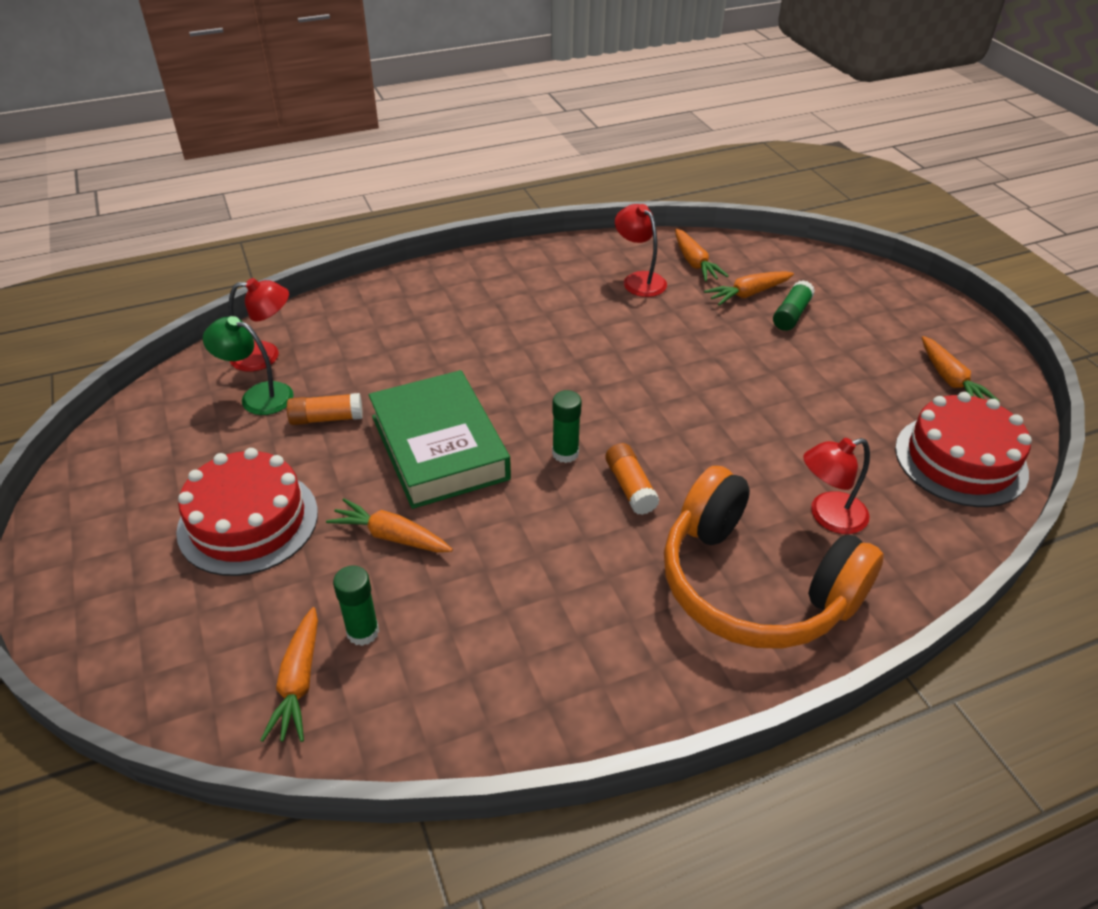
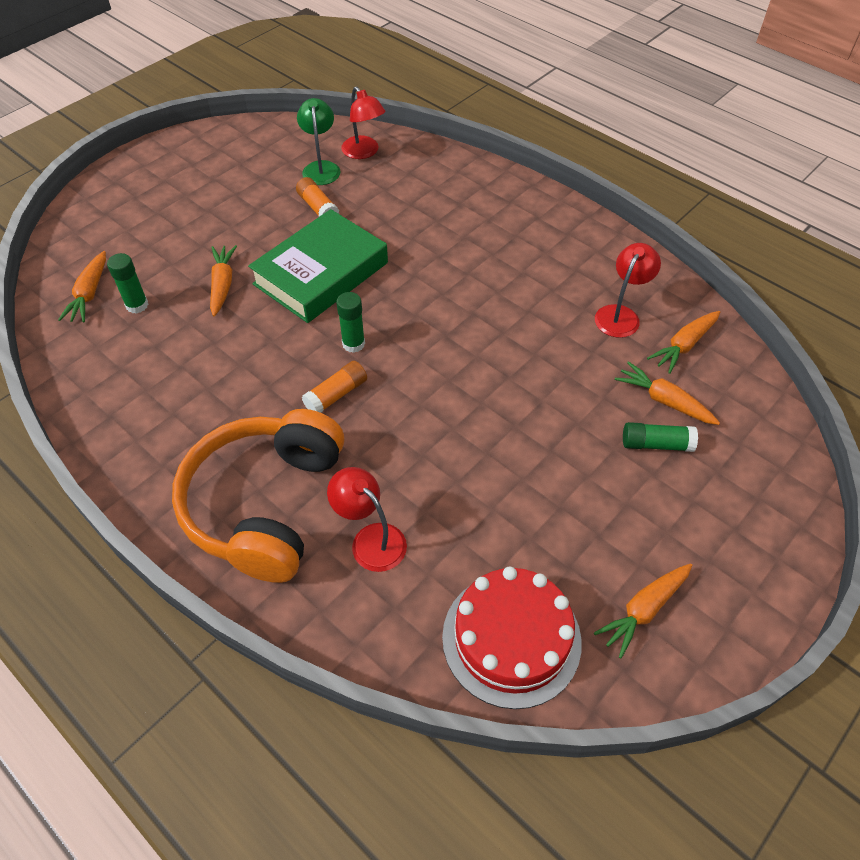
camera: 65 degrees right, 10 degrees up
red cake [176,448,318,576] -> none
orange carrot [260,607,318,742] -> orange carrot turned 60 degrees counterclockwise [58,251,106,323]

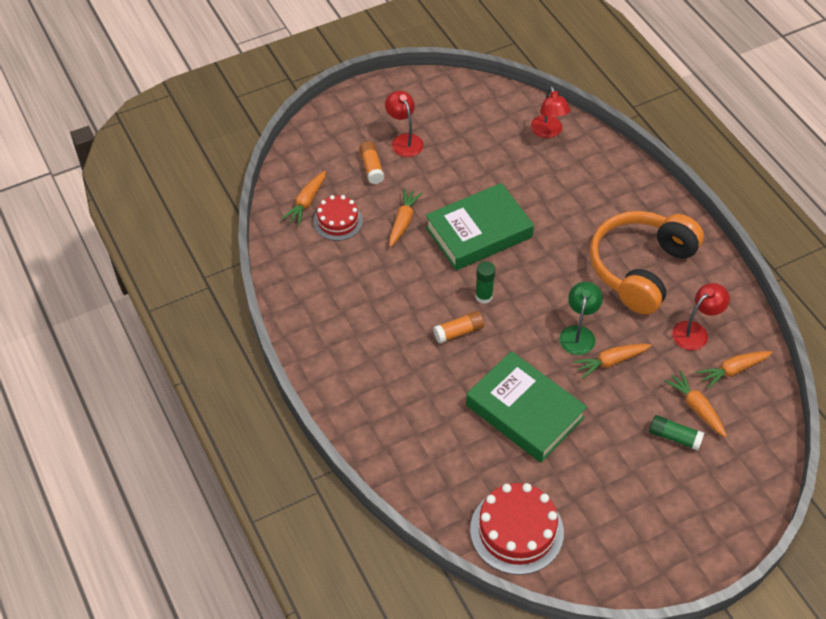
camera: 20 degrees right, 0 degrees up
green glue stick [107,253,149,314] -> red cake [313,195,363,241]
orange headphones [172,409,344,583] -> orange headphones moved to [590,211,704,314]
orange glue stick [296,177,339,217] -> orange glue stick moved to [359,142,384,184]
green lamp [297,98,341,185] -> green lamp moved to [559,282,603,355]
red lamp [327,467,407,572] -> red lamp moved to [385,91,424,157]
orange carrot [594,563,692,659] -> orange carrot moved to [573,344,652,379]
none -> green book [466,351,587,463]

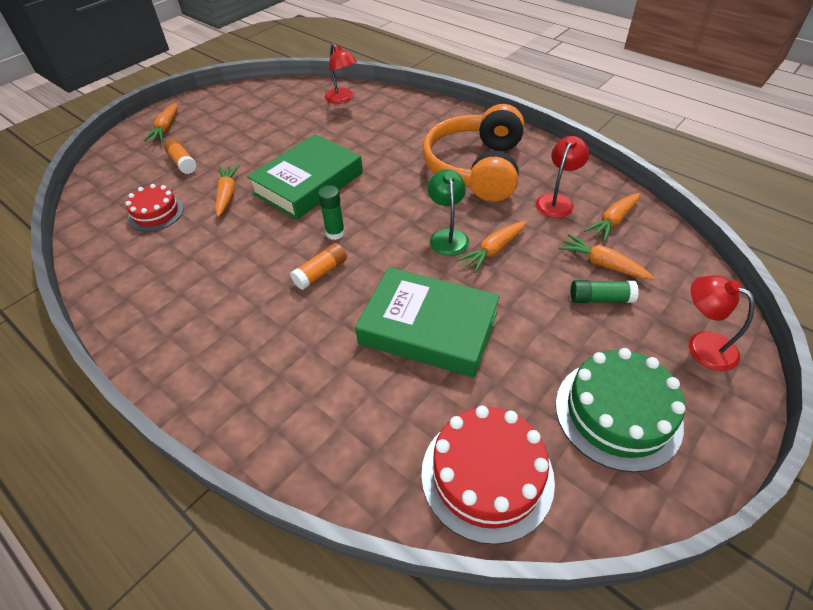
camera: 20 degrees left, 5 degrees down
orange carrot [282,171,326,226] -> orange carrot moved to [144,103,178,142]
red lamp [385,91,424,157] -> red lamp moved to [689,275,755,371]
none -> green cake [556,348,685,472]

